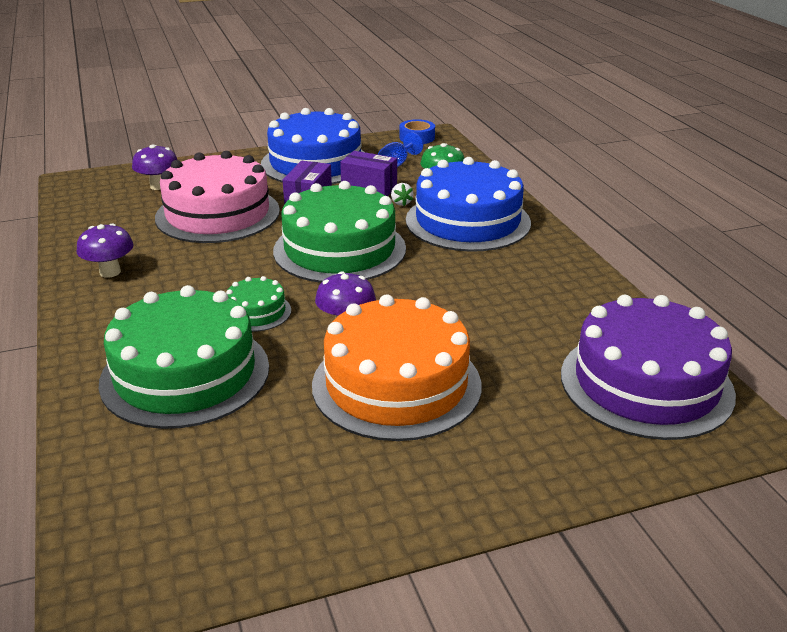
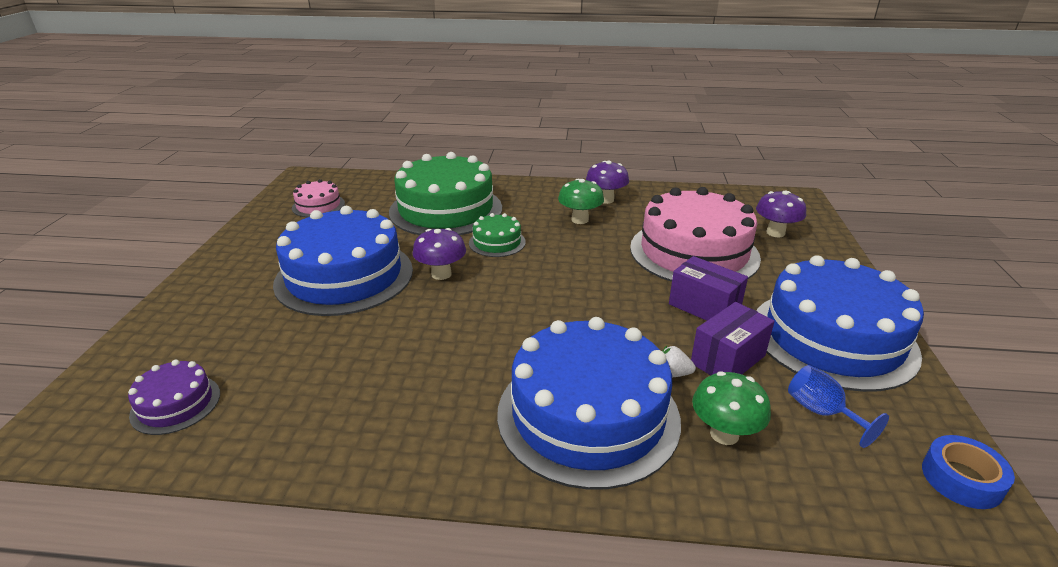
camera: 115 degrees right, 0 degrees up
green cake [273,181,406,283] -> none
orange cake [312,294,481,441] -> blue cake [273,206,413,316]
purple cake [561,295,736,440] -> purple cake [128,360,220,435], size x0.46
none -> pink cake [292,179,345,217]
none -> green mushroom [558,179,604,224]

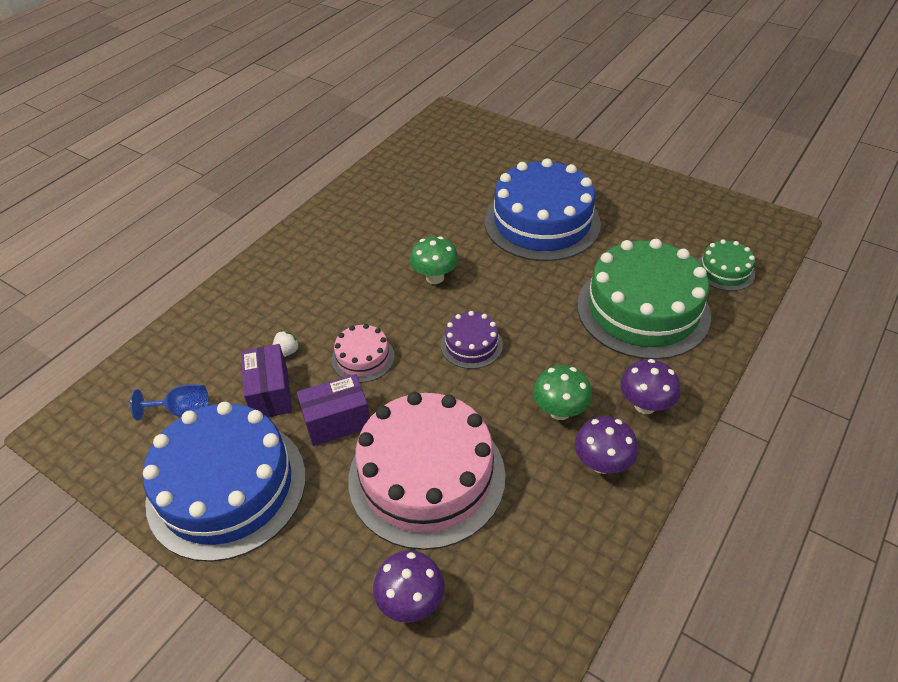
camera: 120 degrees right, 15 degrees up
purple cake [128,360,220,435] -> purple cake moved to [441,311,503,369]
pink cake [292,179,345,217] -> pink cake moved to [332,324,395,383]
purple mushroom [413,228,466,280] -> purple mushroom moved to [621,359,680,414]
green cake [469,213,526,257] -> green cake moved to [697,239,755,291]
blue cake [497,317,681,490] -> none
green mushroom [692,371,771,445] -> green mushroom moved to [409,236,459,284]
blue tape [922,435,1015,509] -> none

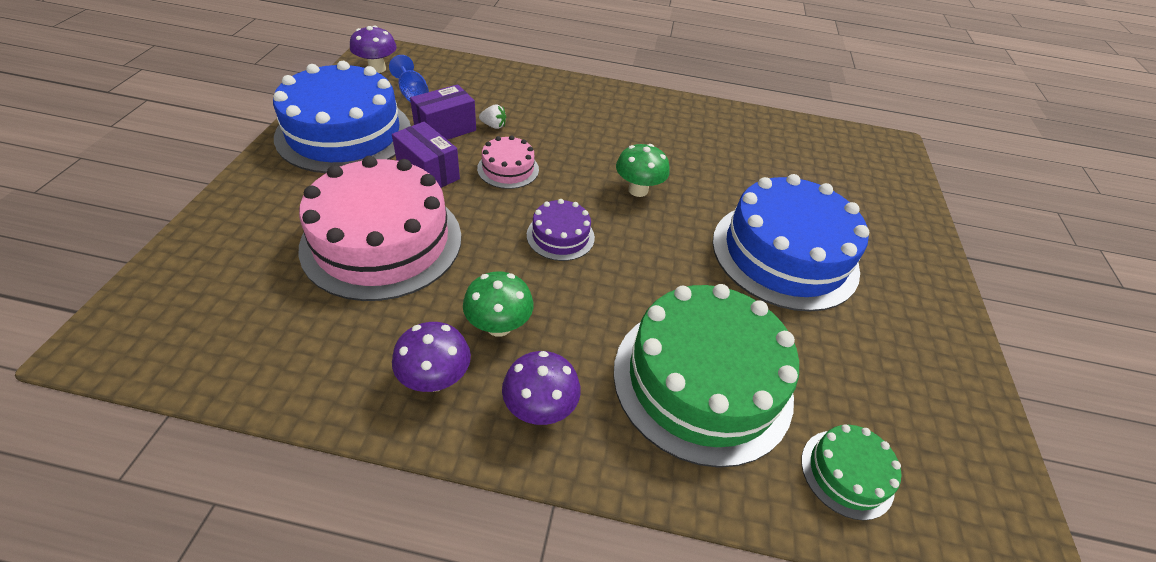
camera: 60 degrees right, 0 degrees up
purple mushroom [373,550,445,623] -> purple mushroom moved to [350,26,397,73]

